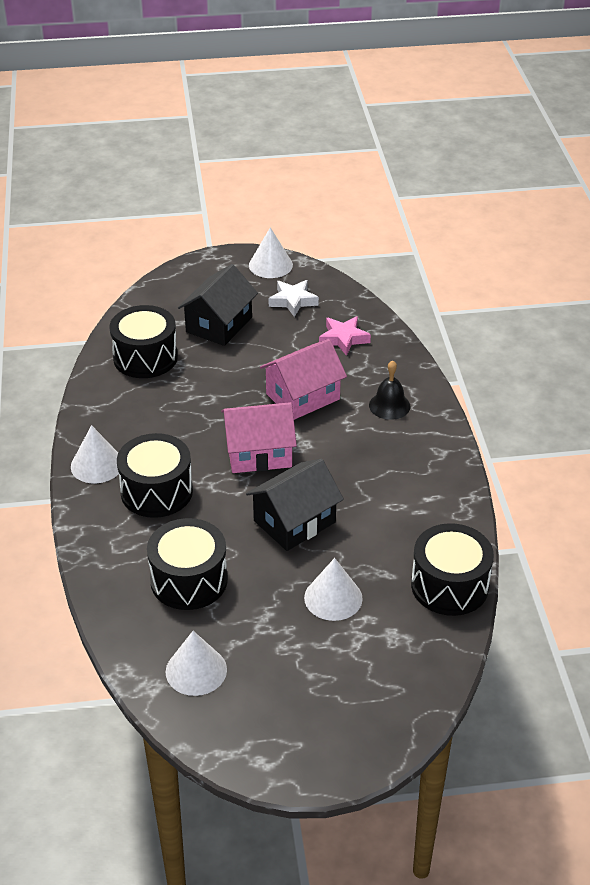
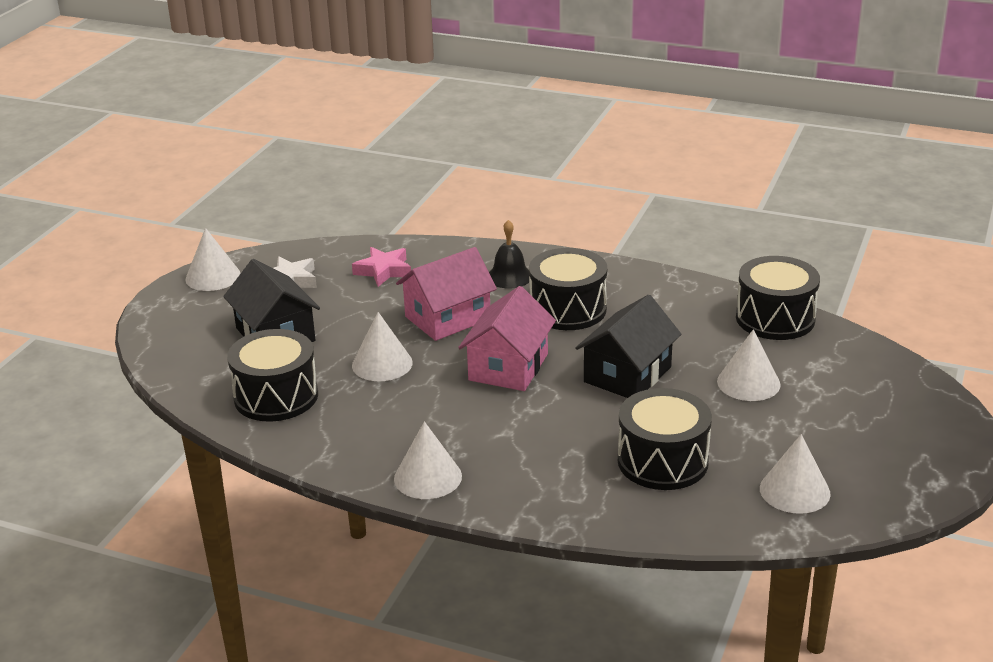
camera: 60 degrees left, 10 degrees down
black drum [117,433,193,518] -> black drum moved to [529,248,607,330]
black house [246,459,344,551] -> black house turned 45 degrees clockwise [575,295,681,398]
pink house [260,339,347,420] -> pink house turned 60 degrees clockwise [396,247,497,341]
none -> white cone [352,312,413,381]

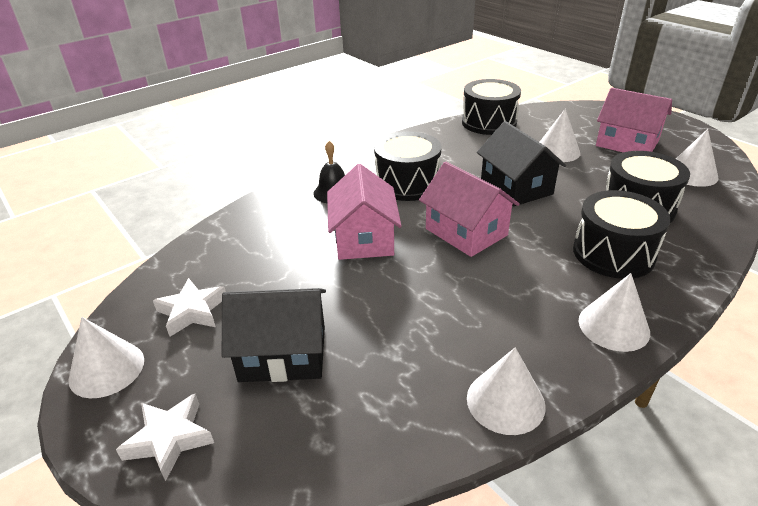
camera: 60 degrees left, 5 degrees up
black drum [227,329,318,422] -> black drum moved to [573,190,670,279]
pink star [352,247,411,287] -> none
white cone [352,312,413,381] -> white cone moved to [467,347,546,435]
none -> white star [116,393,214,481]
none -> pink house [596,88,672,152]

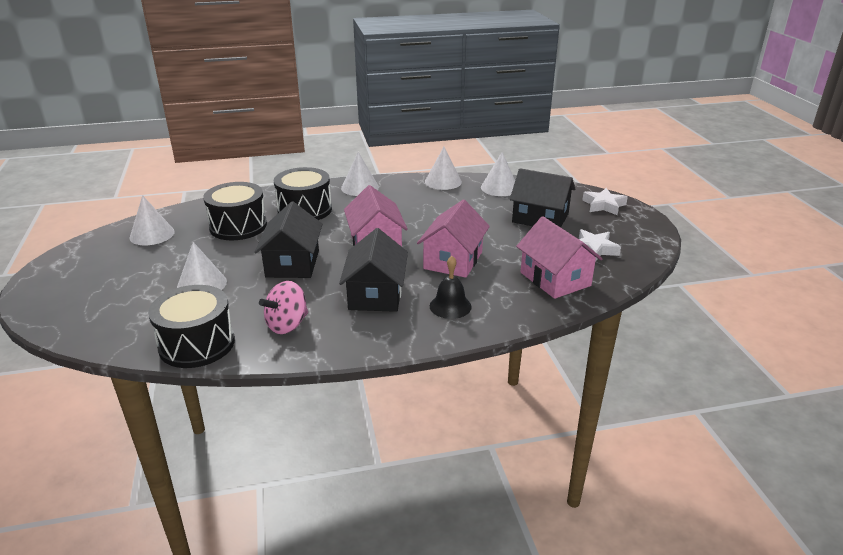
camera: 155 degrees left, 5 degrees down
white cone [68,317,144,398] -> white cone moved to [481,152,515,196]
black drum [374,131,442,201] -> black house [339,228,408,312]
pink house [596,88,672,152] -> pink house moved to [516,216,603,299]
none -> pink spinning top [259,281,308,334]

